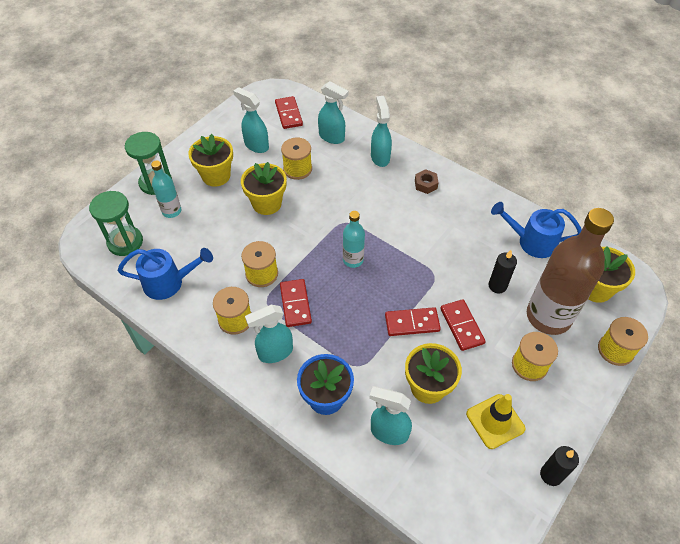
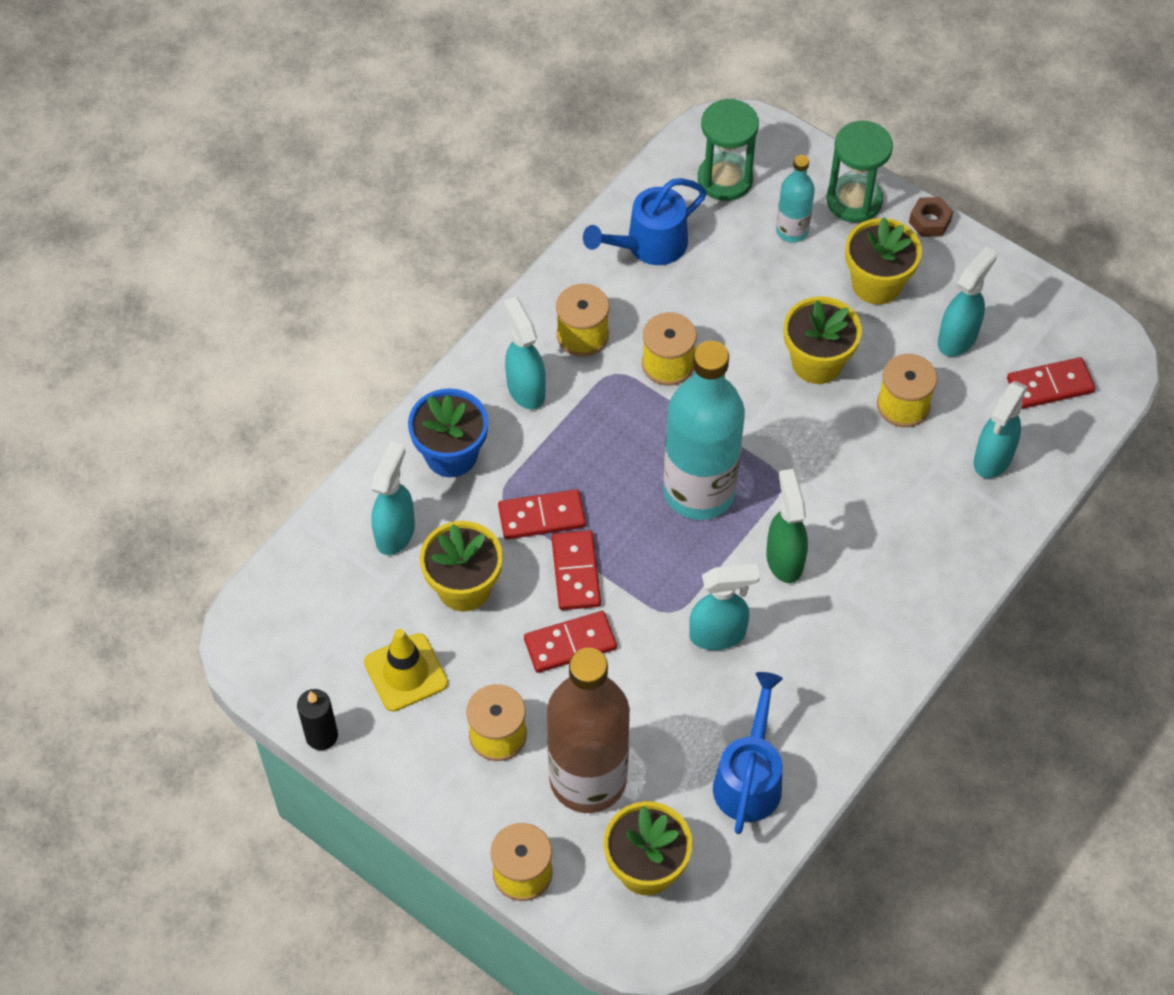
camera: 90 degrees right, 5 degrees up
blue watering can [118,248,213,300] -> blue watering can turned 60 degrees clockwise [583,178,707,265]
red domino [280,279,312,327] -> red domino moved to [498,489,586,540]
turquoise bottle [343,211,365,268] -> turquoise bottle [663,341,745,520], size x2.06
turquoise spray bottle [371,96,392,167] -> turquoise spray bottle moved to [689,564,760,650]
brown nut [415,169,439,194] -> brown nut moved to [909,197,953,237]
black candle [489,250,517,293] -> none
none -> green spray bottle [766,469,808,583]

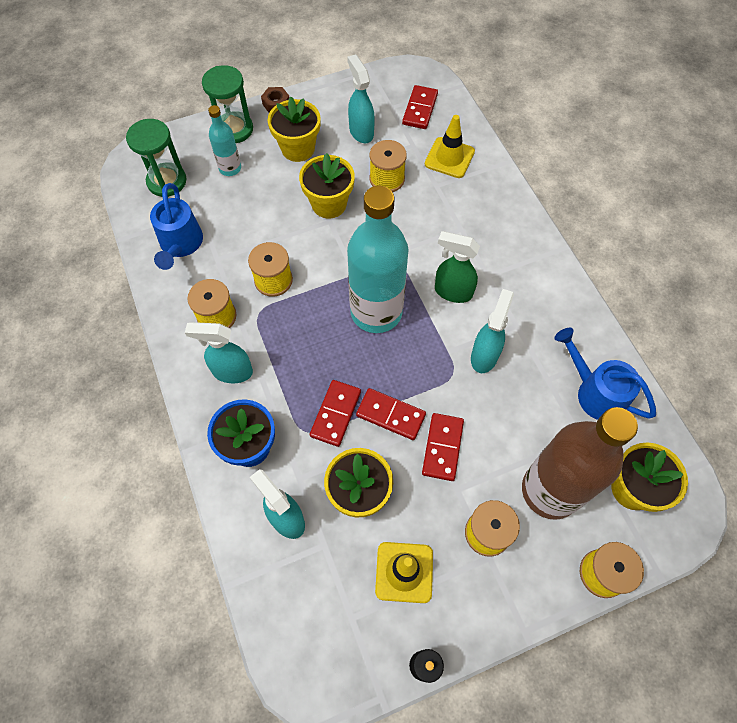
camera: 60 degrees left, 5 degrees up
turquoise spray bottle [974,381,1028,478] -> yellow traffic cone [425,115,475,178]

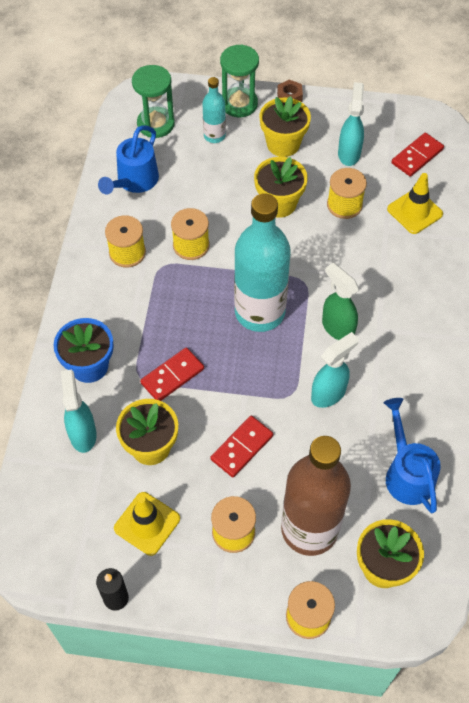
camera: 30 degrees right, 5 degrees down
turquoise spray bottle [185,322,253,383] -> none
red domino [356,388,426,440] -> none

